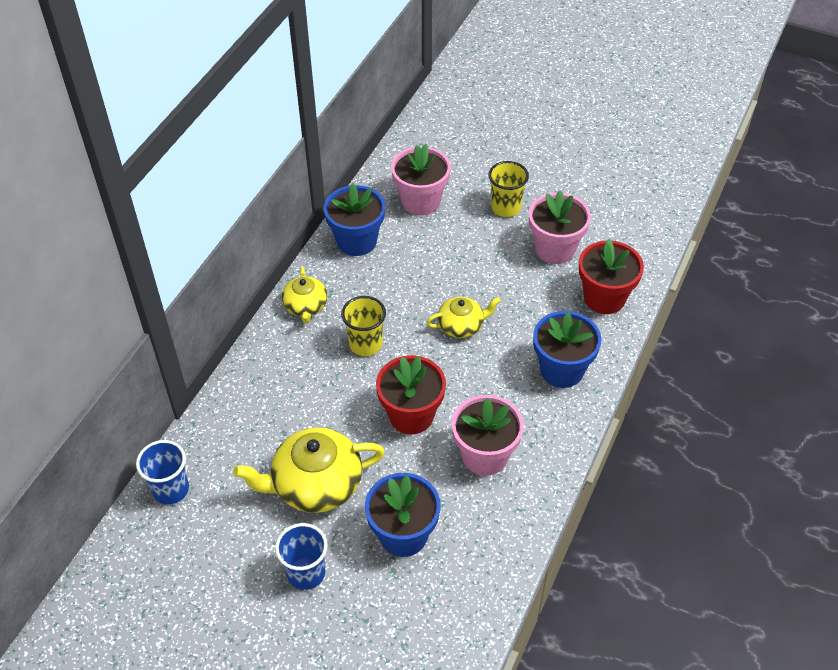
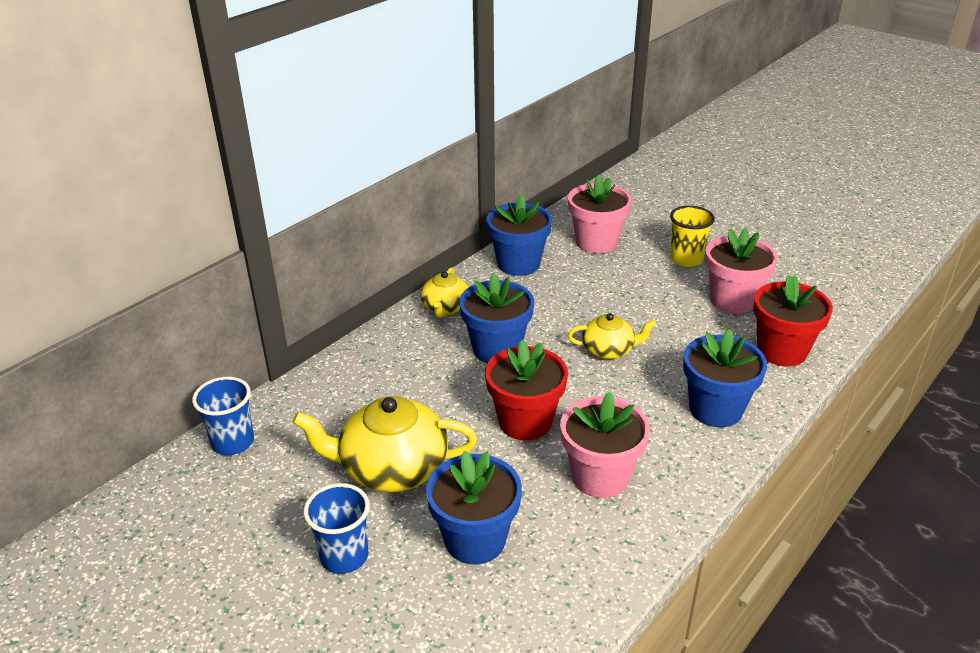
camera: 15 degrees right, 15 degrees down
yellow cup [341,296,386,356] -> blue flower pot [459,273,534,363]

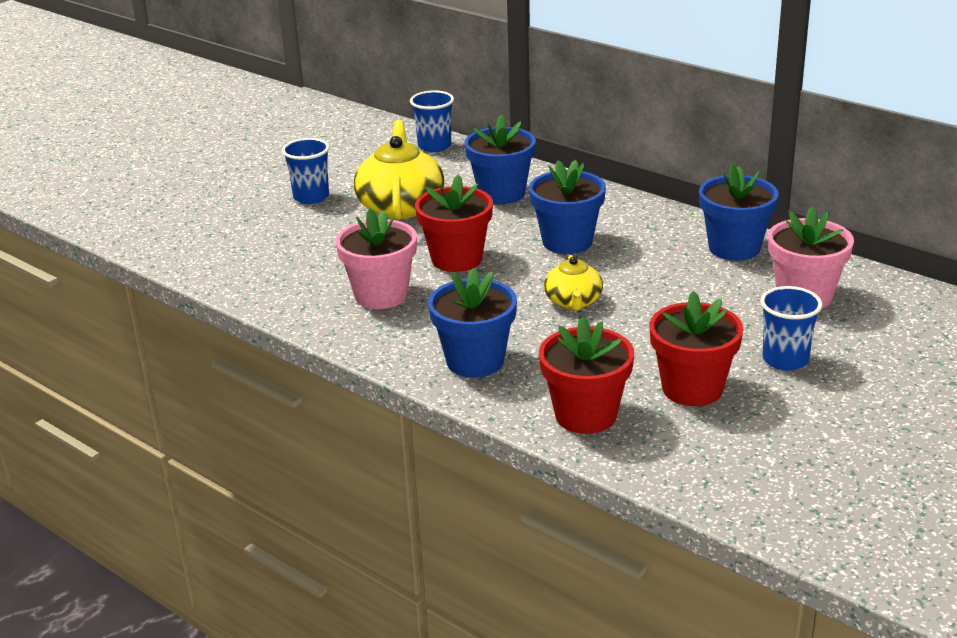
camera: 90 degrees right, 5 degrees down
yellow teapot [421,268,469,318] -> none
blue flower pot [426,451,522,564] -> blue flower pot moved to [465,115,536,204]
yellow cup [670,206,715,267] -> blue cup [760,286,822,371]
pink flower pot [705,228,778,314] -> red flower pot [649,291,744,406]

